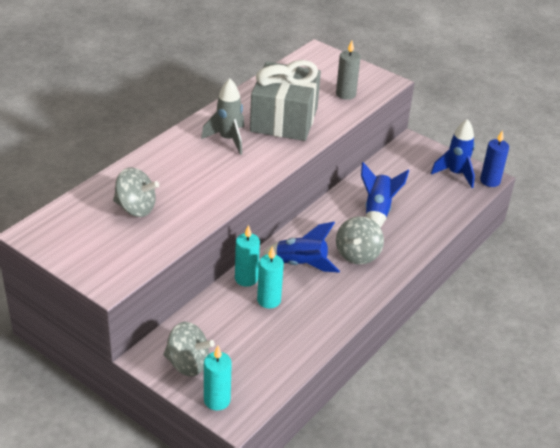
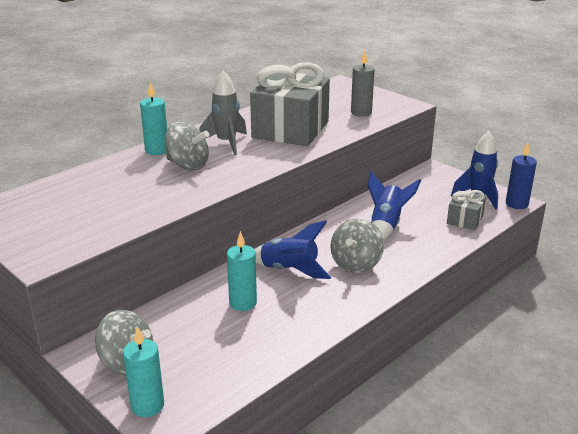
camera: 10 degrees right, 10 degrees down
grey spinning top [113,167,159,217] -> grey spinning top moved to [165,122,209,171]
turquoise candle [235,225,260,287] -> turquoise candle moved to [140,82,167,155]
none -> grey gift [447,190,486,230]

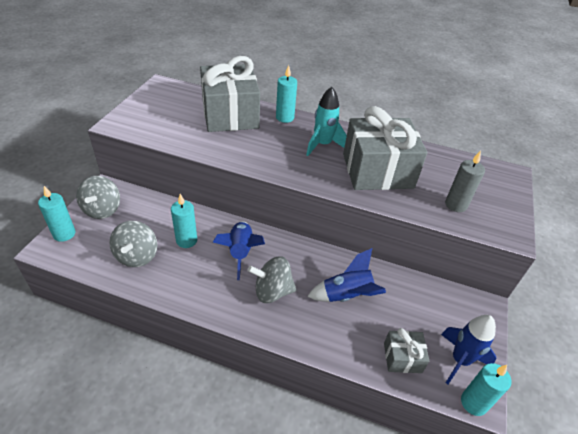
camera: 60 degrees right, 15 degrees up
grey spinning top [165,122,209,171] -> grey spinning top moved to [109,221,157,267]
grey rocket [199,70,247,155] -> turquoise rocket [306,87,347,156]
blue candle [506,143,537,209] -> turquoise candle [461,363,511,416]
none -> grey gift [200,56,260,132]

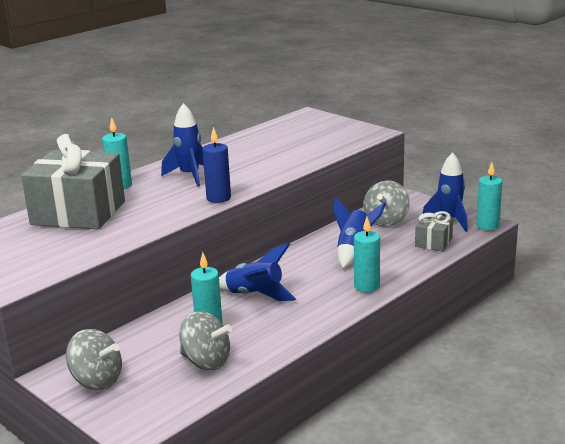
camera: 60 degrees left, 20 degrees down
turquoise candle [38,186,75,242] -> turquoise candle moved to [354,217,380,293]
grey spinning top [247,256,297,303] -> grey spinning top moved to [363,181,410,227]
turquoise rocket [306,87,347,156] -> blue rocket [161,103,204,187]
grey gift [343,106,427,190] -> none
grey candle [445,151,485,212] -> none
none -> blue candle [202,127,231,203]

